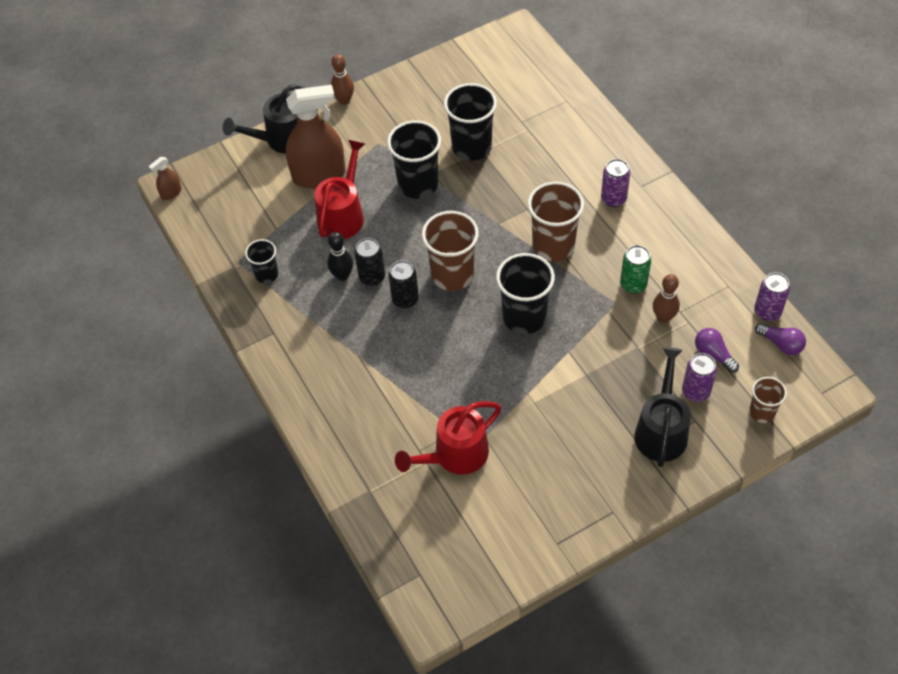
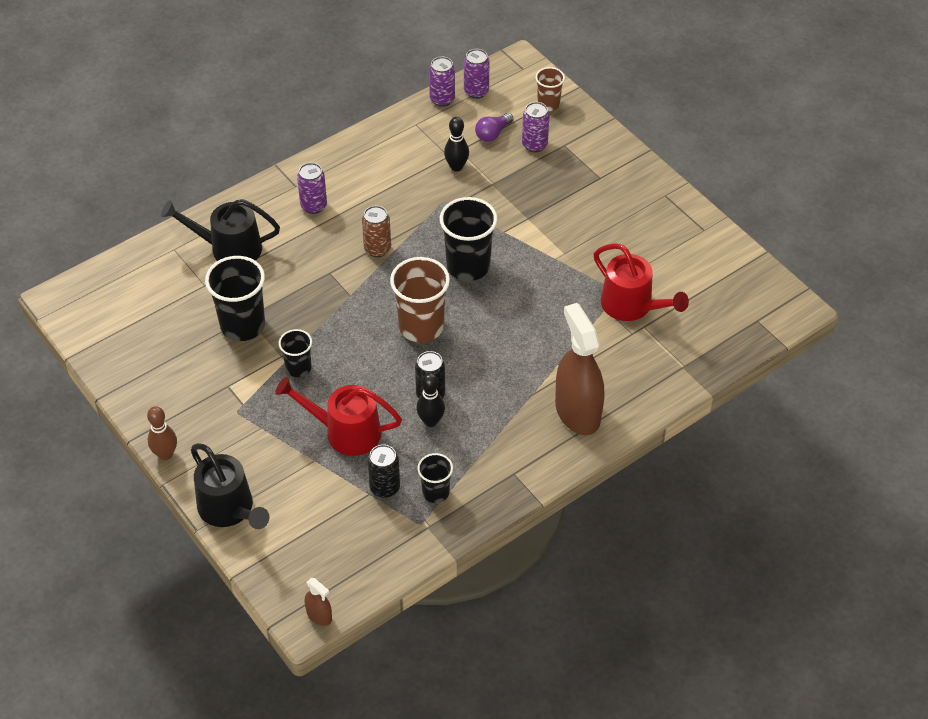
camera: 100 degrees left, 5 degrees down
brown spray bottle [286,85,346,189] -> brown spray bottle moved to [555,303,604,435]
black cup [387,121,441,199] -> black cup [279,329,312,377], size x0.56
black can [389,261,419,309] -> black can moved to [367,445,400,498]
brown cup [528,182,584,262] -> brown can [362,206,391,257]
green can [620,245,651,294] -> none
black watering can [634,347,691,467] -> black watering can moved to [161,199,280,261]
brown bowling pin [653,274,680,323] -> black bowling pin [444,117,469,171]
purple light bulb [755,323,806,355] -> purple can [464,49,490,99]

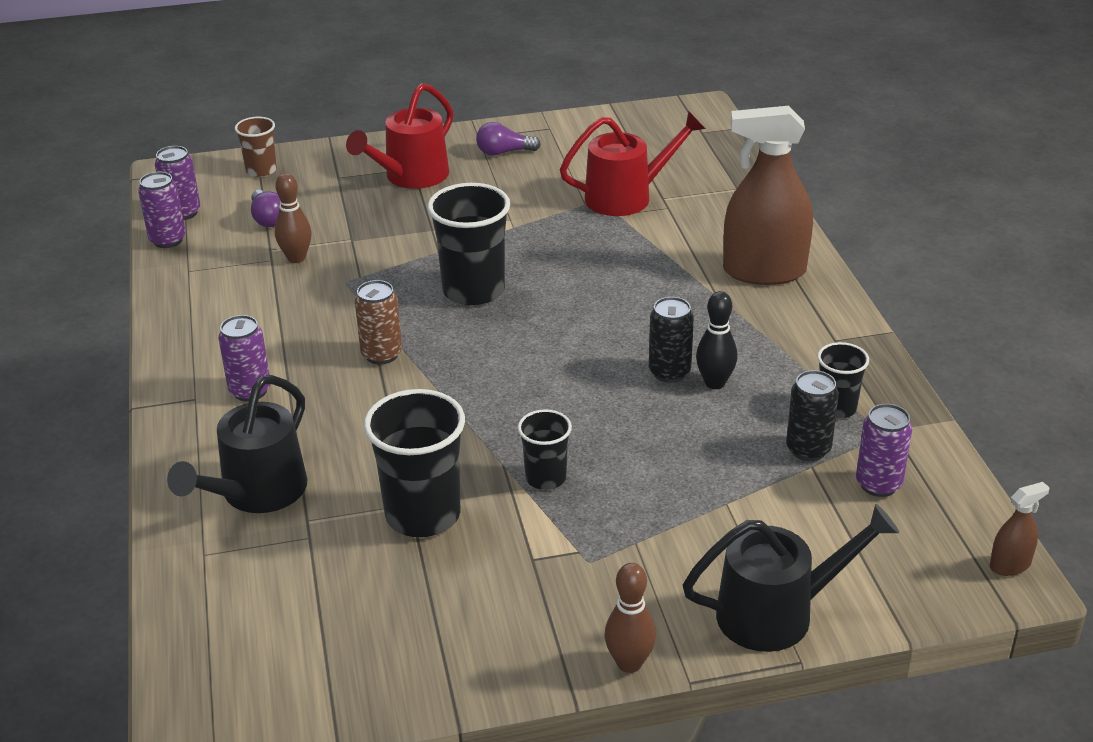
camera: 65 degrees left, 15 degrees down
red watering can [275,377,402,456] -> red watering can moved to [346,83,453,189]
brown cup [390,257,450,342] -> none
black bowling pin [444,117,469,171] -> brown bowling pin [275,173,312,263]
purple can [522,102,550,152] -> purple can moved to [856,404,912,497]
none -> purple light bulb [476,122,541,156]

